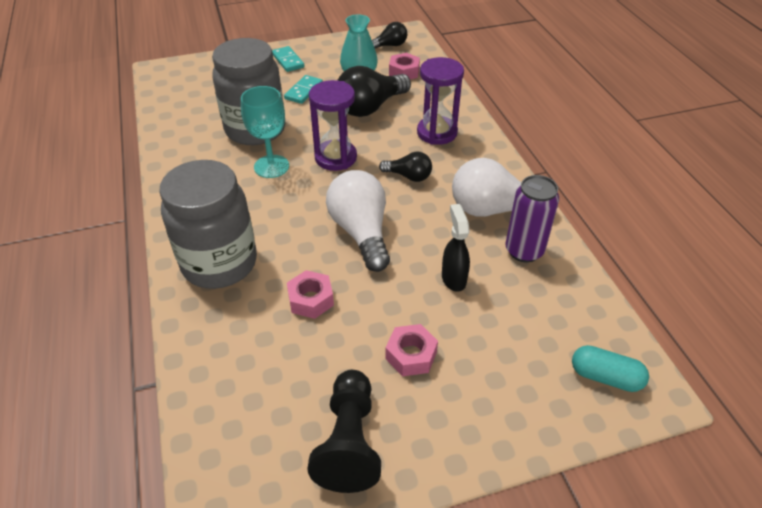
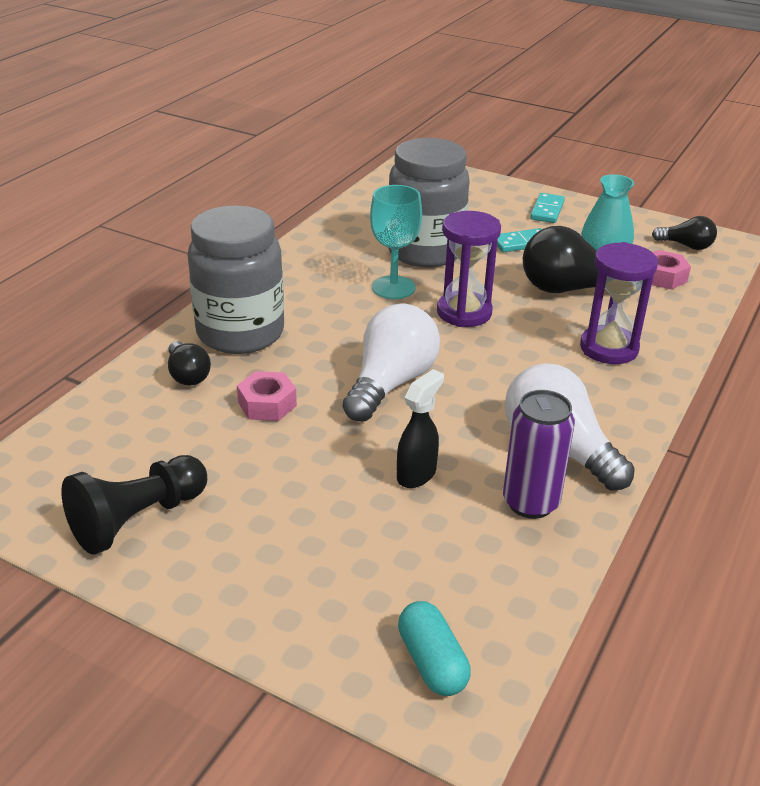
camera: 45 degrees right, 10 degrees down
black light bulb [379,152,432,182] -> black light bulb moved to [168,341,211,385]
pink nut [385,324,438,376] -> none

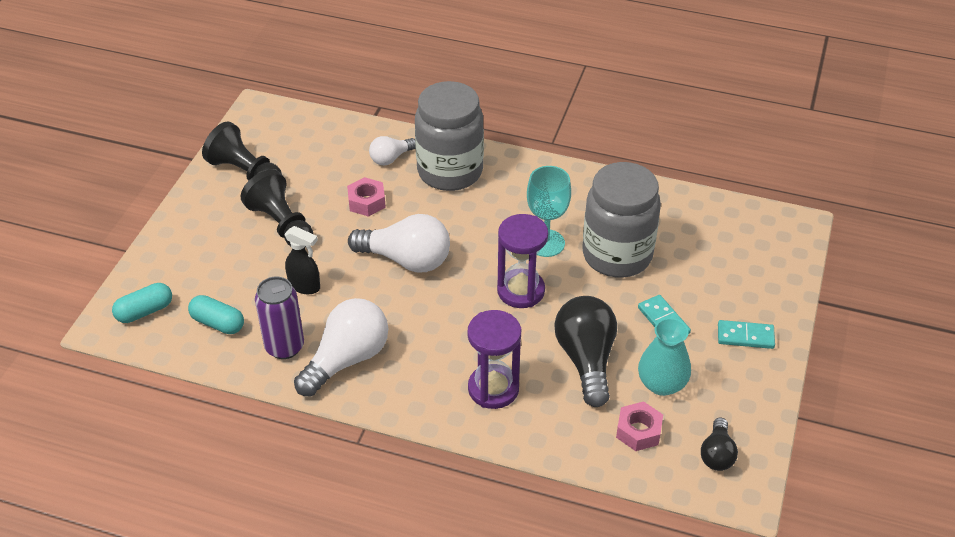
camera: 80 degrees right, 10 degrees up
black light bulb [168,341,211,385] -> white light bulb [369,136,416,165]
none -> turquoise capsule [188,295,244,334]
none -> black pawn [241,170,313,247]

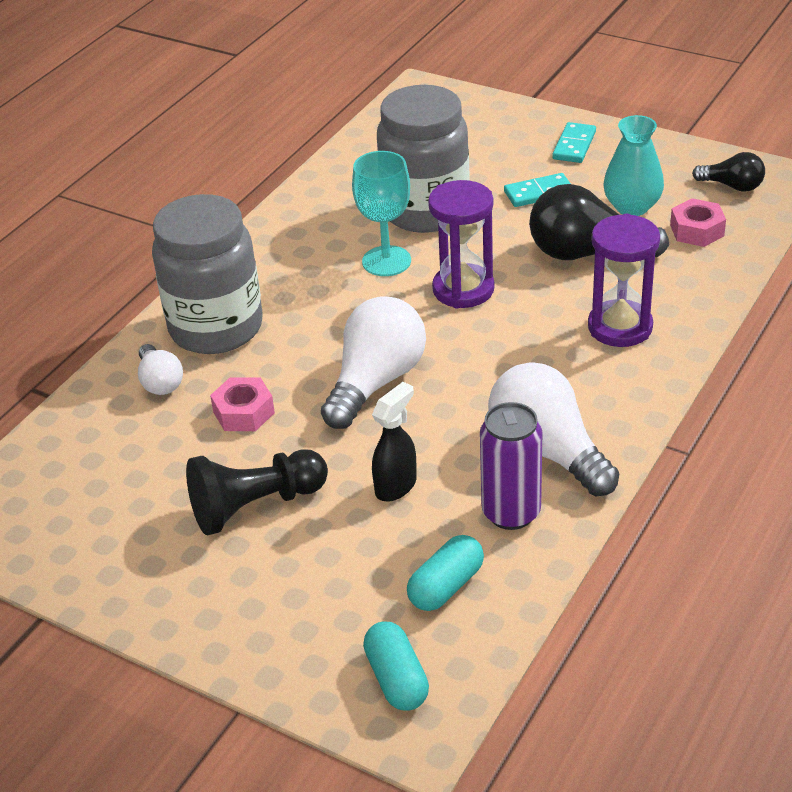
camera: 75 degrees left, 5 degrees down
black pawn [202,122,282,180] -> none

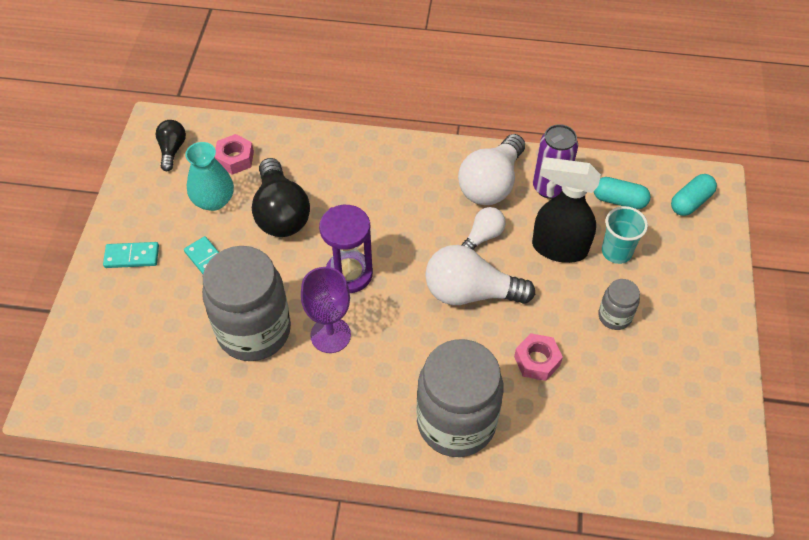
camera: 115 degrees left, 15 degrees up
white light bulb [138,344,183,395] -> white light bulb moved to [462,207,506,250]
black pawn [186,449,328,535] -> grey jar [598,279,640,330]
turquoise goblet [352,151,411,276] -> purple goblet [301,267,351,353]
black spray bottle [372,382,417,502] -> black spray bottle [532,157,601,263], size x1.67
purple hourglass [588,214,660,347] -> none
none -> turquoise cup [602,206,648,264]

